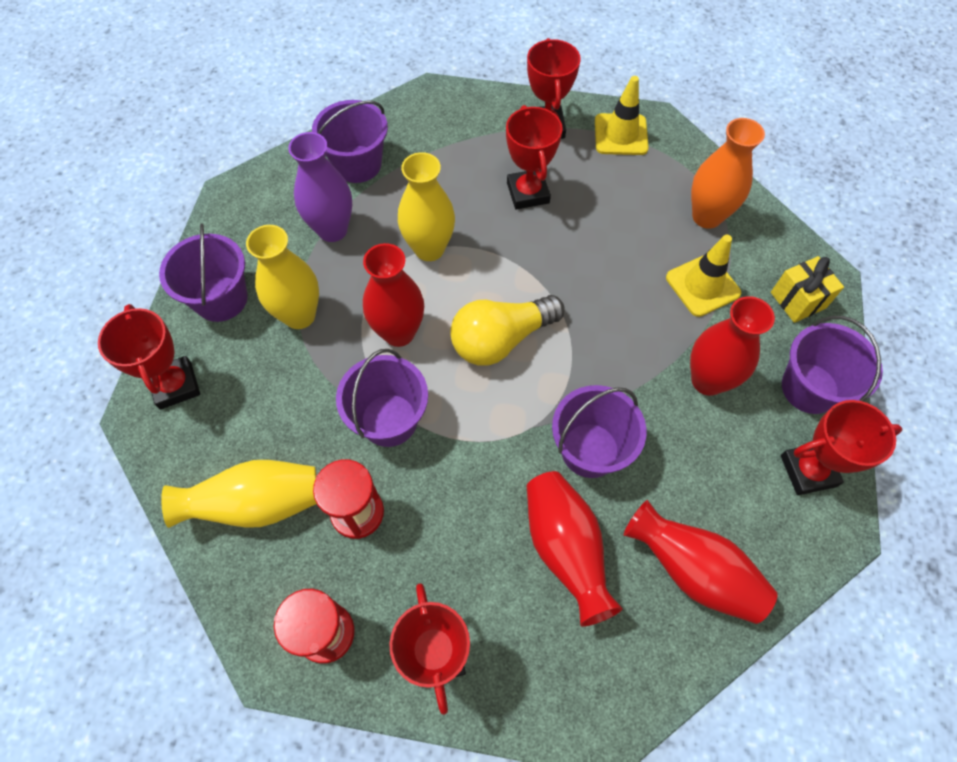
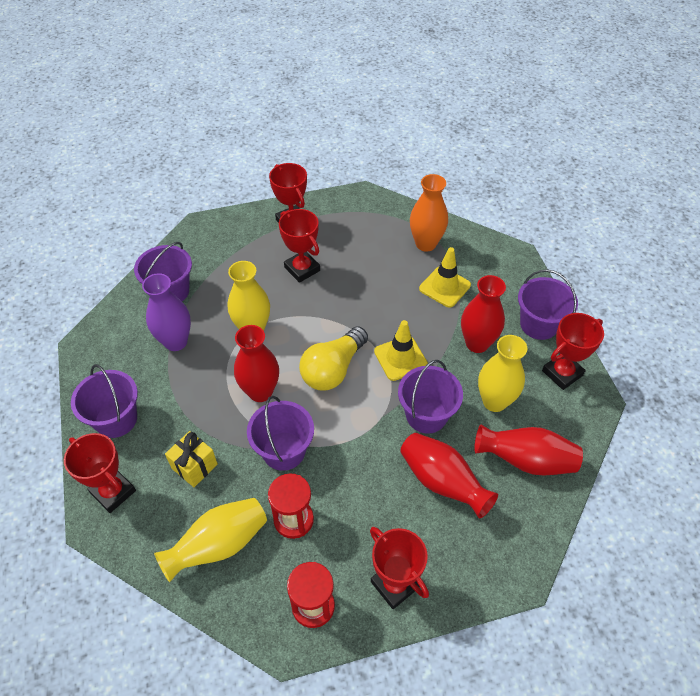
camera: 25 degrees left, 10 degrees down
yellow vase [246,225,319,329] -> yellow vase moved to [478,335,527,412]
yellow traffic cone [595,76,649,155] -> yellow traffic cone moved to [374,320,428,381]
yellow gift [771,256,844,323] -> yellow gift moved to [165,431,218,487]

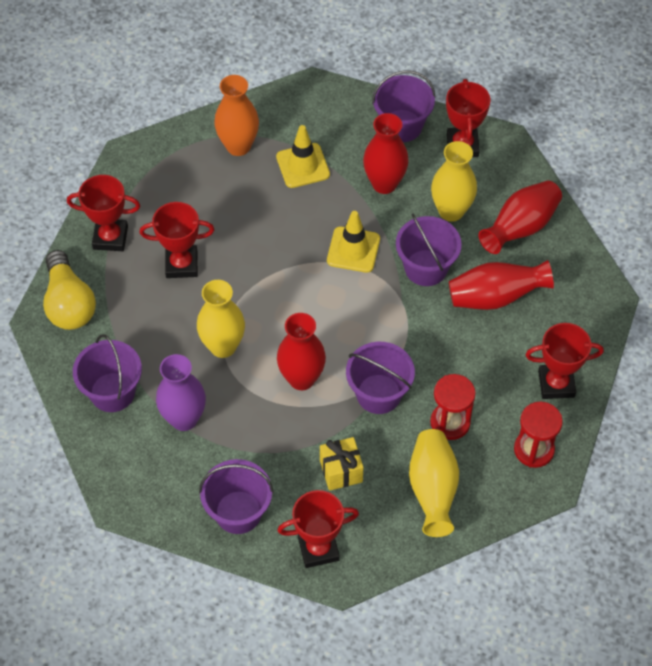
camera: 55 degrees left, 5 degrees up
yellow light bulb [299,326,368,391] -> yellow light bulb moved to [43,250,96,330]

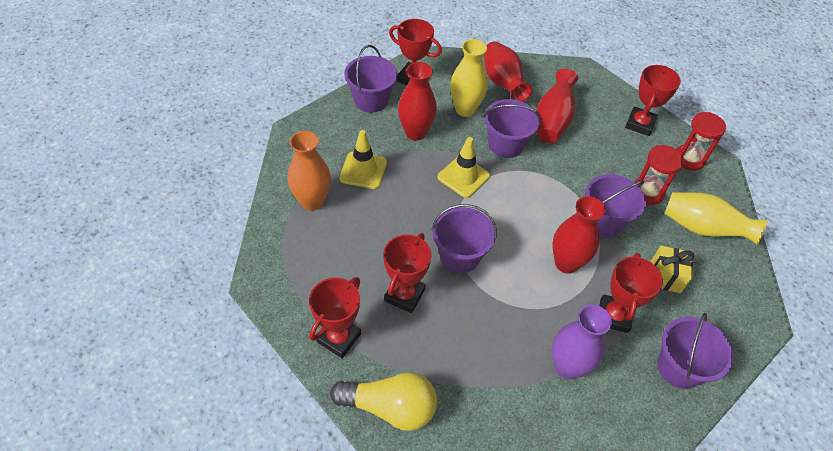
camera: 65 degrees left, 5 degrees down
purple bucket [73,334,142,412] -> purple bucket moved to [432,204,497,273]
yellow vase [197,280,245,358] -> none
red trophy [277,490,359,568] -> red trophy moved to [600,253,663,333]

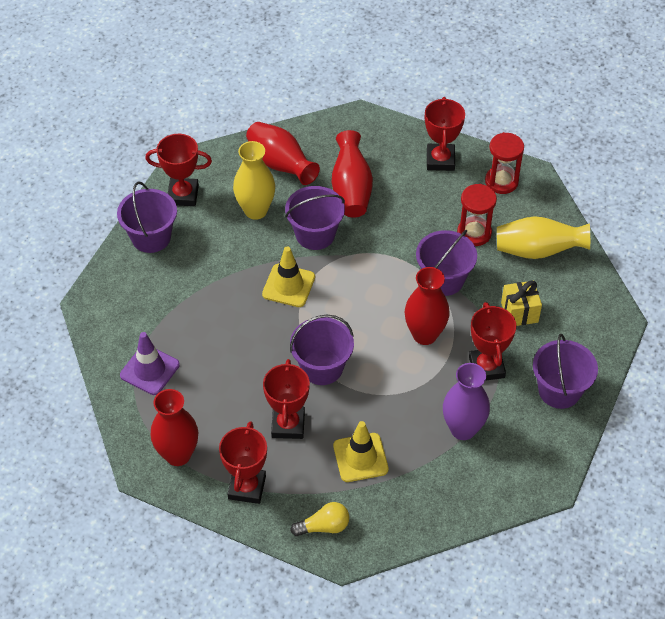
camera: 20 degrees left, 0 degrees up
orange vase [287,131,331,211] -> purple traffic cone [120,332,180,395]
yellow light bulb [330,372,437,431] -> yellow light bulb [290,502,349,536], size x0.58
yellow traffic cone [340,130,387,189] -> yellow traffic cone moved to [333,421,389,482]
red vase [398,62,437,140] -> red vase moved to [151,389,198,466]

